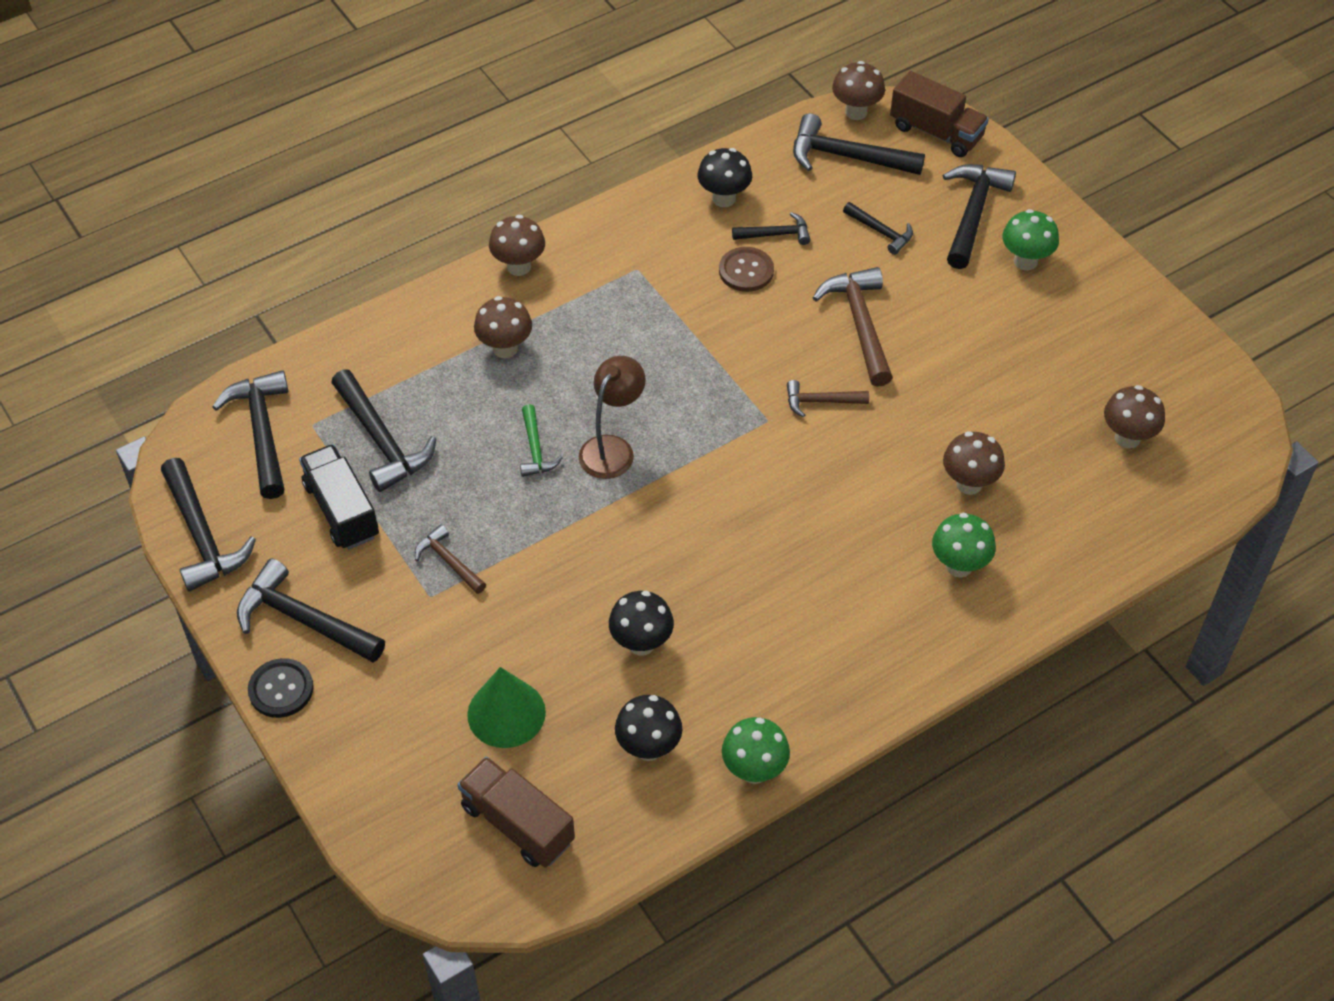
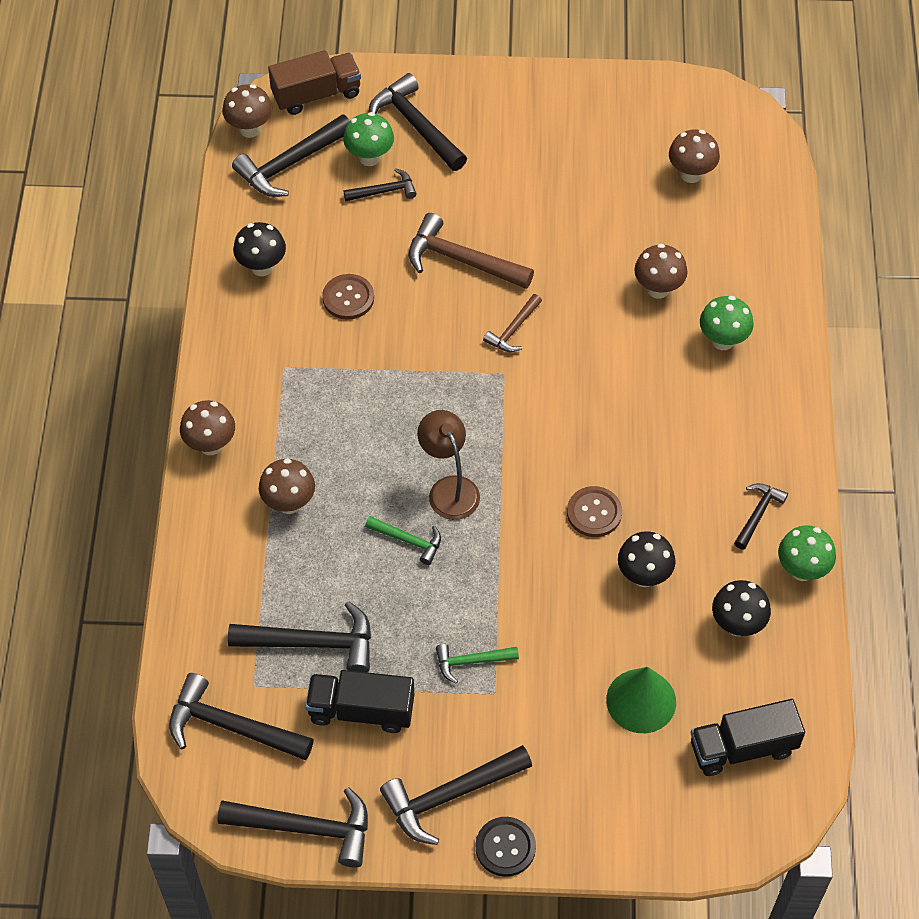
camera: 55 degrees left, 5 degrees up
brown hammer [415,524,486,594] -> green hammer [436,644,519,683]
brown truck [457,757,575,868] -> black truck [691,699,805,776]
black hammer [732,212,810,245] -> black hammer moved to [734,483,788,550]
green mushroom [1002,209,1059,270] -> green mushroom moved to [343,112,394,166]
none -> brown button [567,486,622,537]

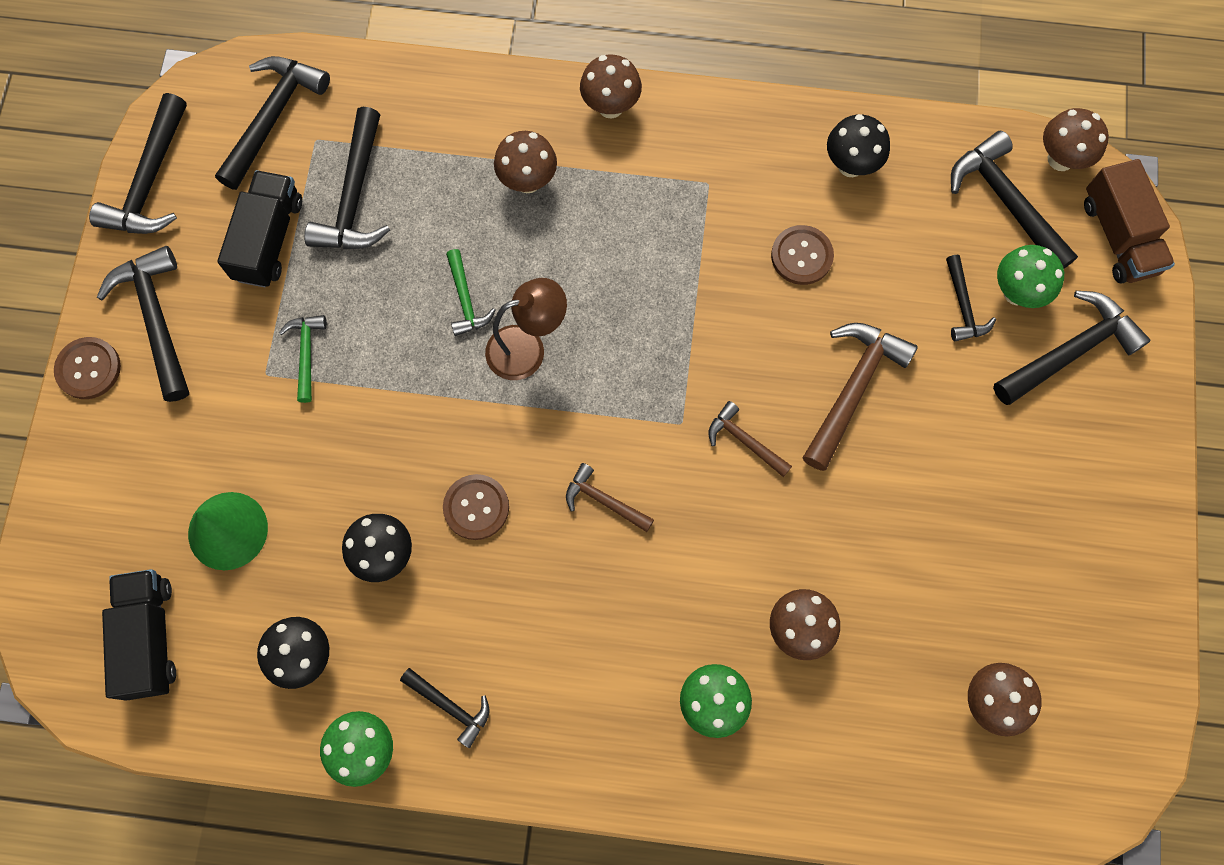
camera: 95 degrees right, 15 degrees up
green hammer [365,516,441,565] -> green hammer turned 45 degrees counterclockwise [446,249,496,336]
black button [476,817,536,877] -> brown button [54,337,121,399]
none -> brown hammer [566,463,654,532]

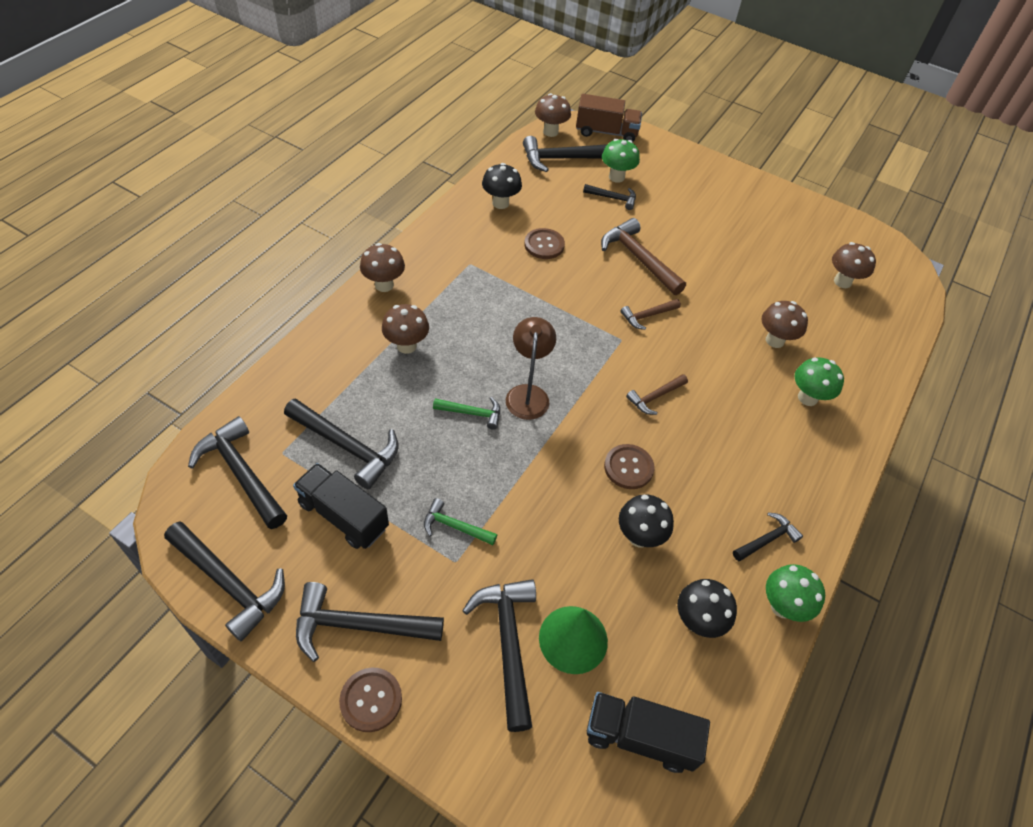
camera: 70 degrees left, 20 degrees down
black hammer [993,291,1151,405] -> black hammer moved to [462,579,536,732]

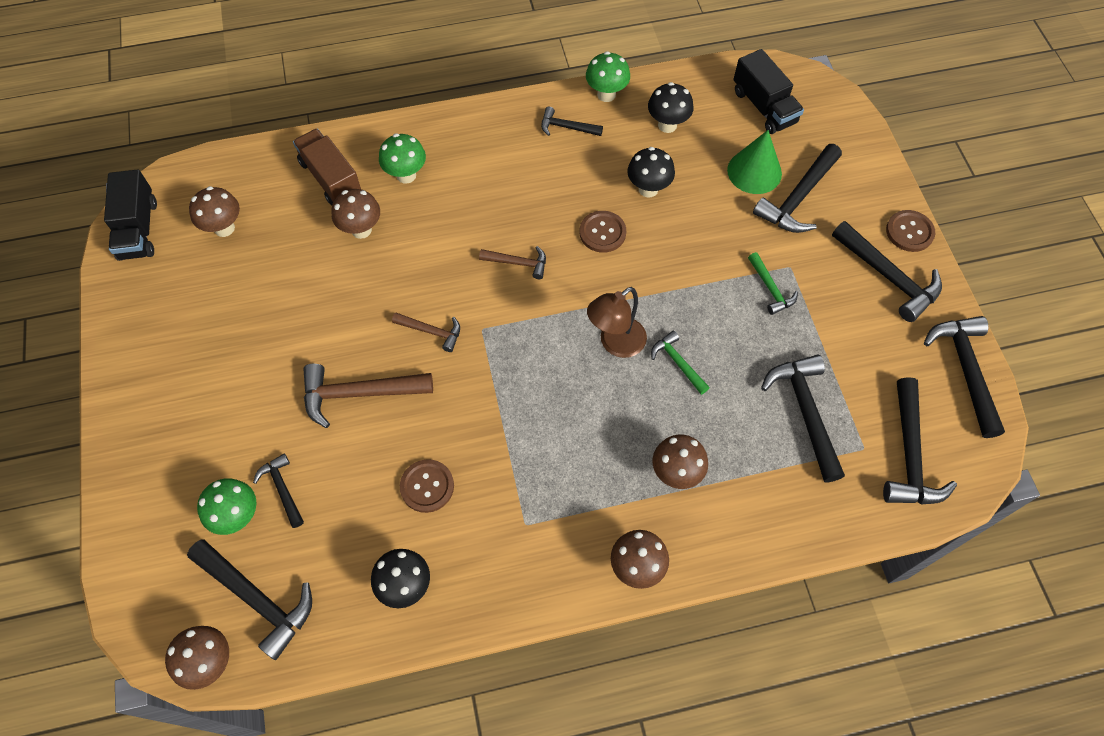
camera: 130 degrees left, 10 degrees up
black truck [293,463,389,549] -> black truck moved to [104,169,157,261]
brown truck [576,94,642,142] -> brown truck moved to [293,129,361,205]
brown hammer [601,218,686,295] -> brown hammer turned 75 degrees clockwise [303,364,433,428]

